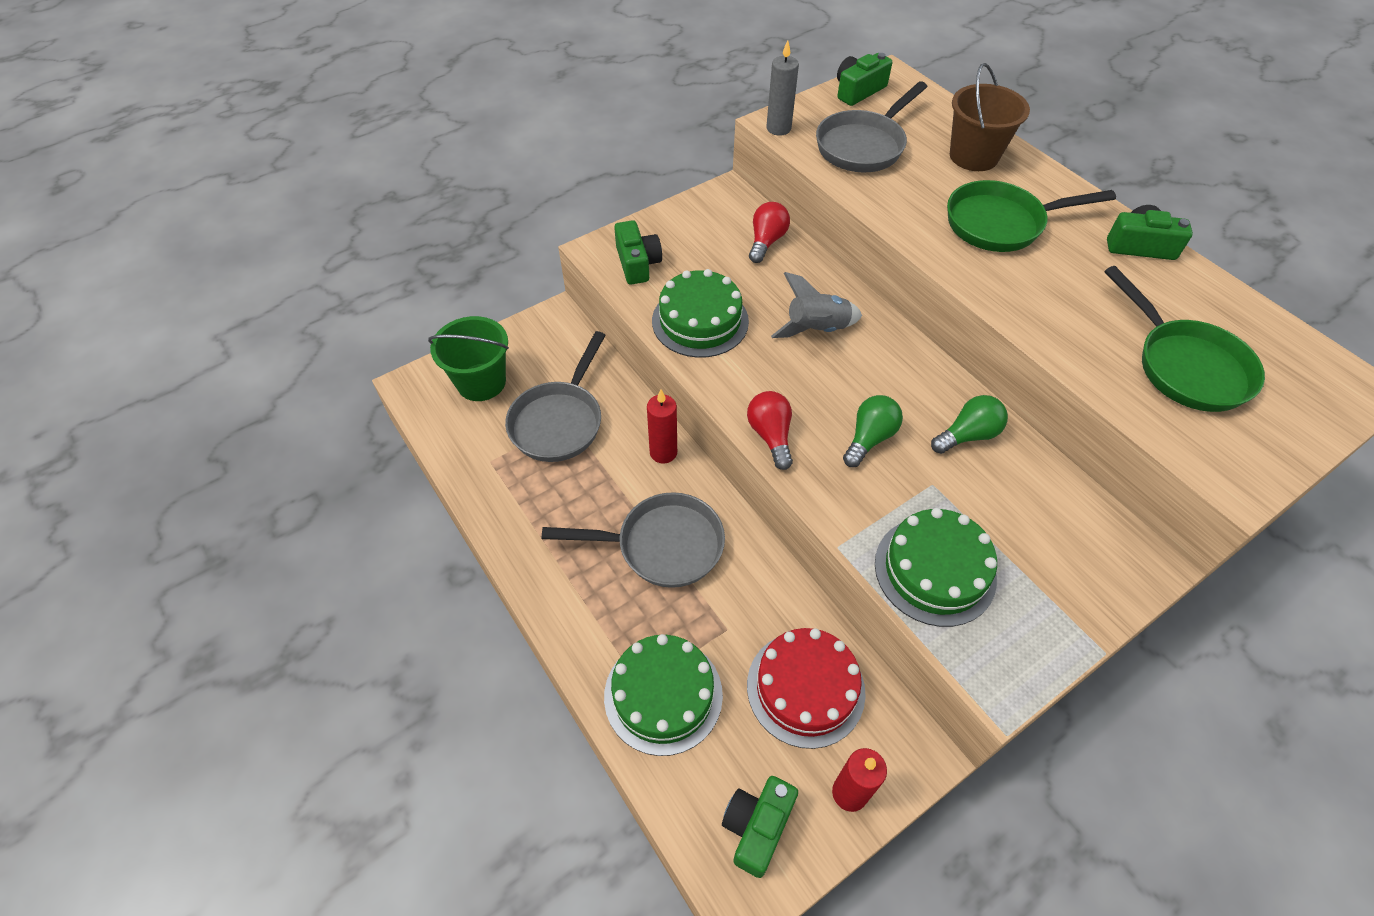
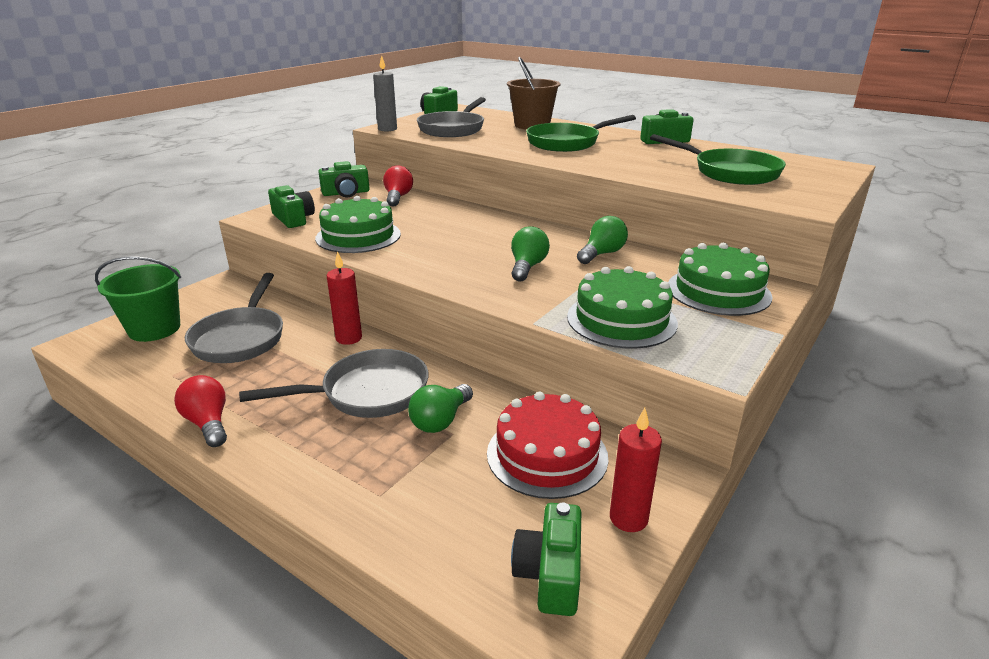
camera: 20 degrees left, 25 degrees down
green cake [604,634,723,756] -> green cake moved to [668,242,772,316]
red light bulb [747,391,793,470] -> red light bulb moved to [174,375,227,447]
grey rocket [771,272,862,338] -> none
none -> green camera [318,161,370,197]
none -> green light bulb [408,384,473,433]

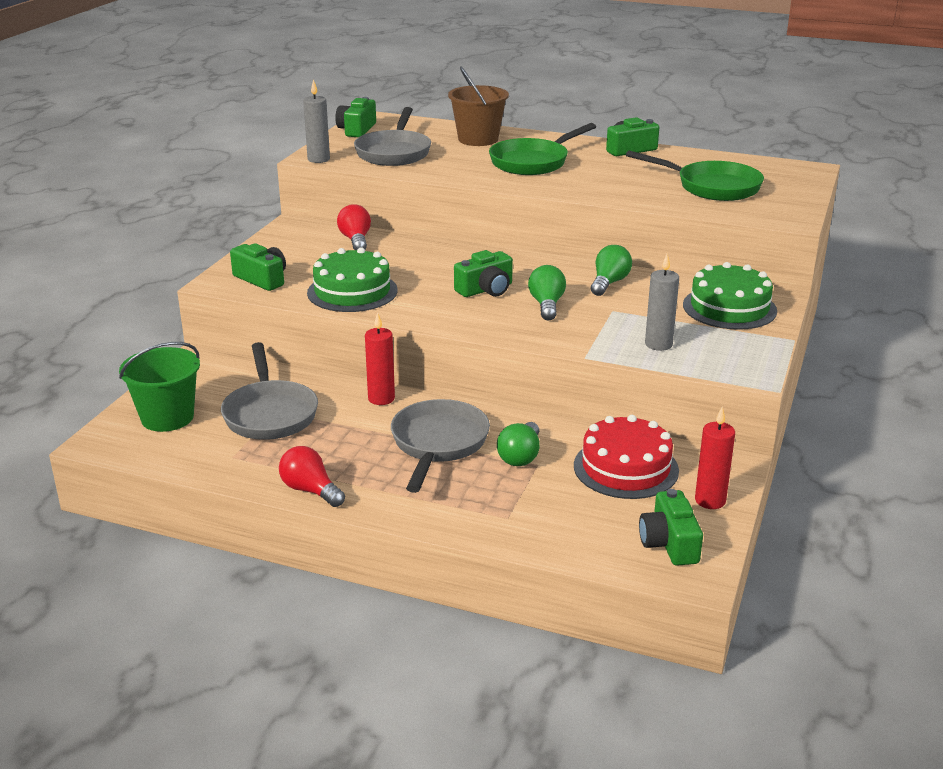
camera: 15 degrees left, 0 degrees up
grey pan [239,349,429,418] -> grey pan turned 45 degrees counterclockwise [391,399,490,493]
green camera [318,161,370,197] -> green camera moved to [454,250,513,297]
green cake [567,266,678,349] -> grey candle [645,254,679,351]

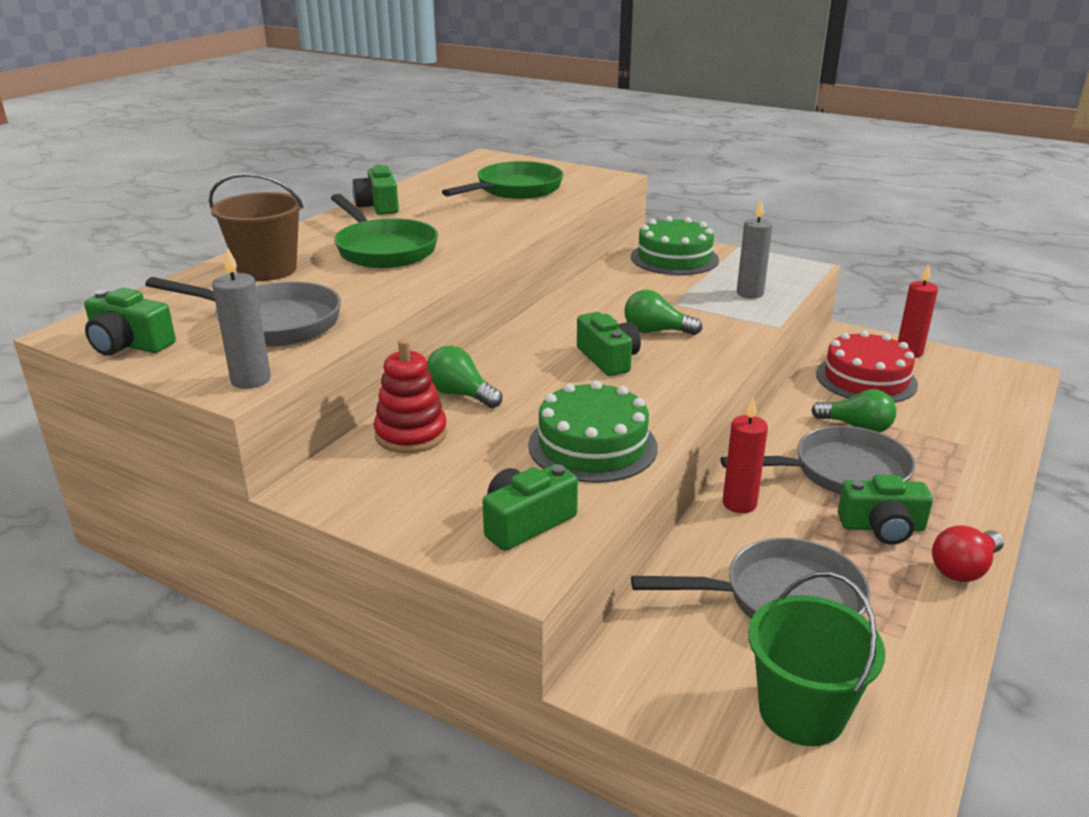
camera: 80 degrees left, 0 degrees up
red light bulb [337,204,371,250] -> red stacking toy [374,339,447,453]
grey pan [391,399,490,493] -> grey pan turned 150 degrees clockwise [721,426,915,495]
green light bulb [591,245,632,296] -> green light bulb moved to [427,346,502,408]
green camera [639,489,703,566] -> green camera moved to [838,475,933,545]

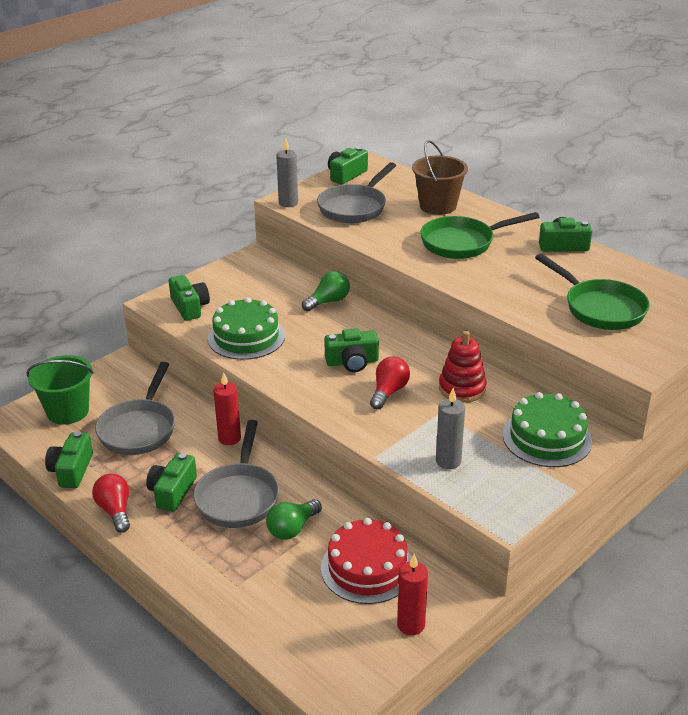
camera: 105 degrees right, 5 degrees up
red stacking toy [374,339,447,453] -> red stacking toy moved to [439,331,487,403]
green light bulb [624,290,703,335] -> red light bulb [370,356,410,410]
none -> green camera [45,431,93,488]

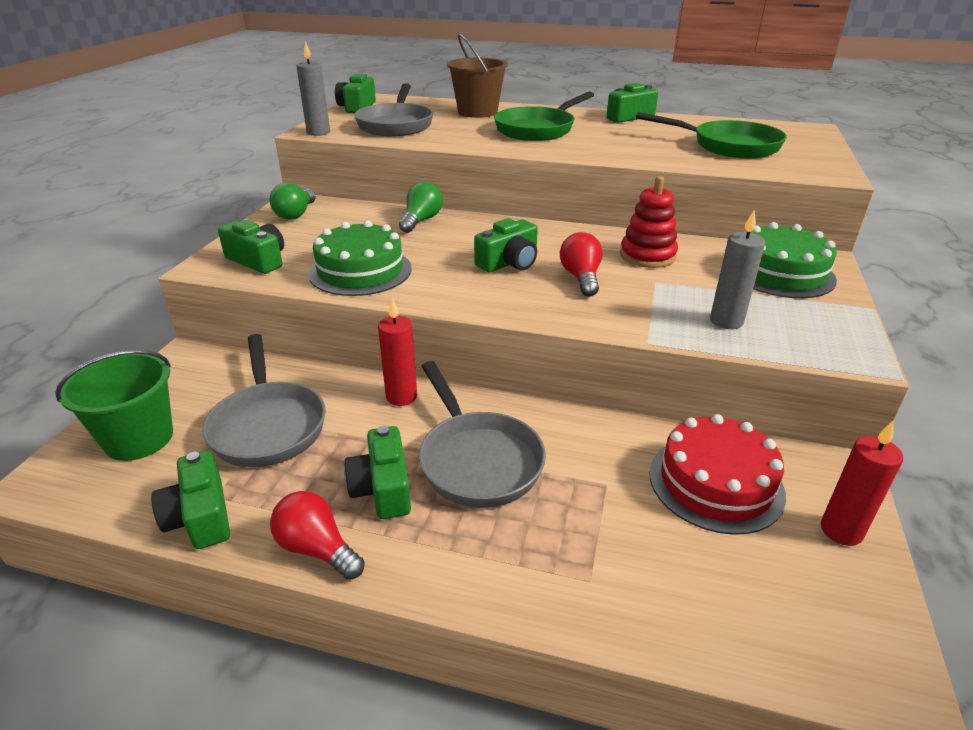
camera: 30 degrees left, 0 degrees up
green light bulb [266,499,322,540] -> green light bulb moved to [270,182,316,220]

